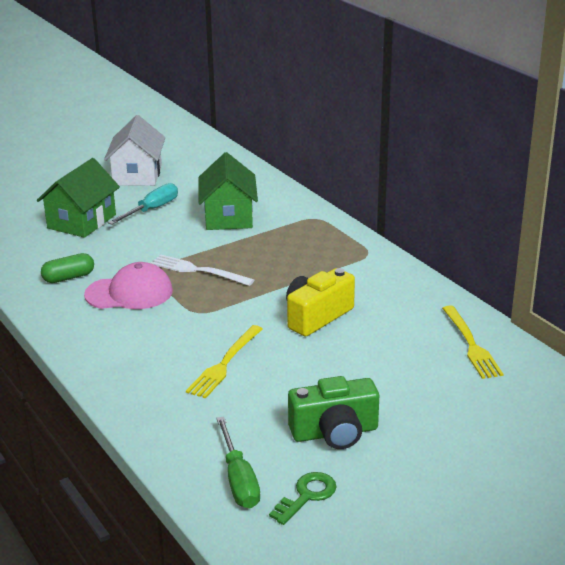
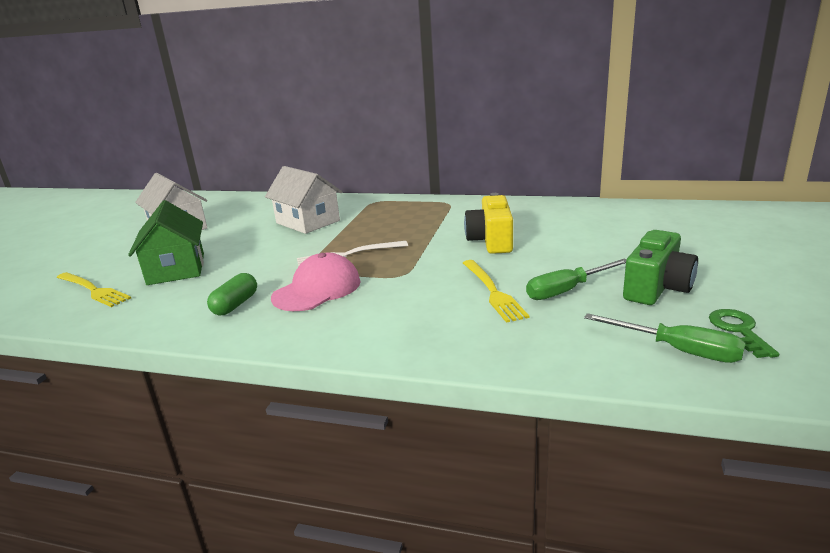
camera: 40 degrees left, 5 degrees down
turquoise screwdriver [108,183,178,225] -> none
green house [199,152,258,230] -> white house [265,166,342,234]
yellow fork [442,305,503,379] -> yellow fork moved to [57,272,131,307]
none -> green screwdriver [526,259,627,300]

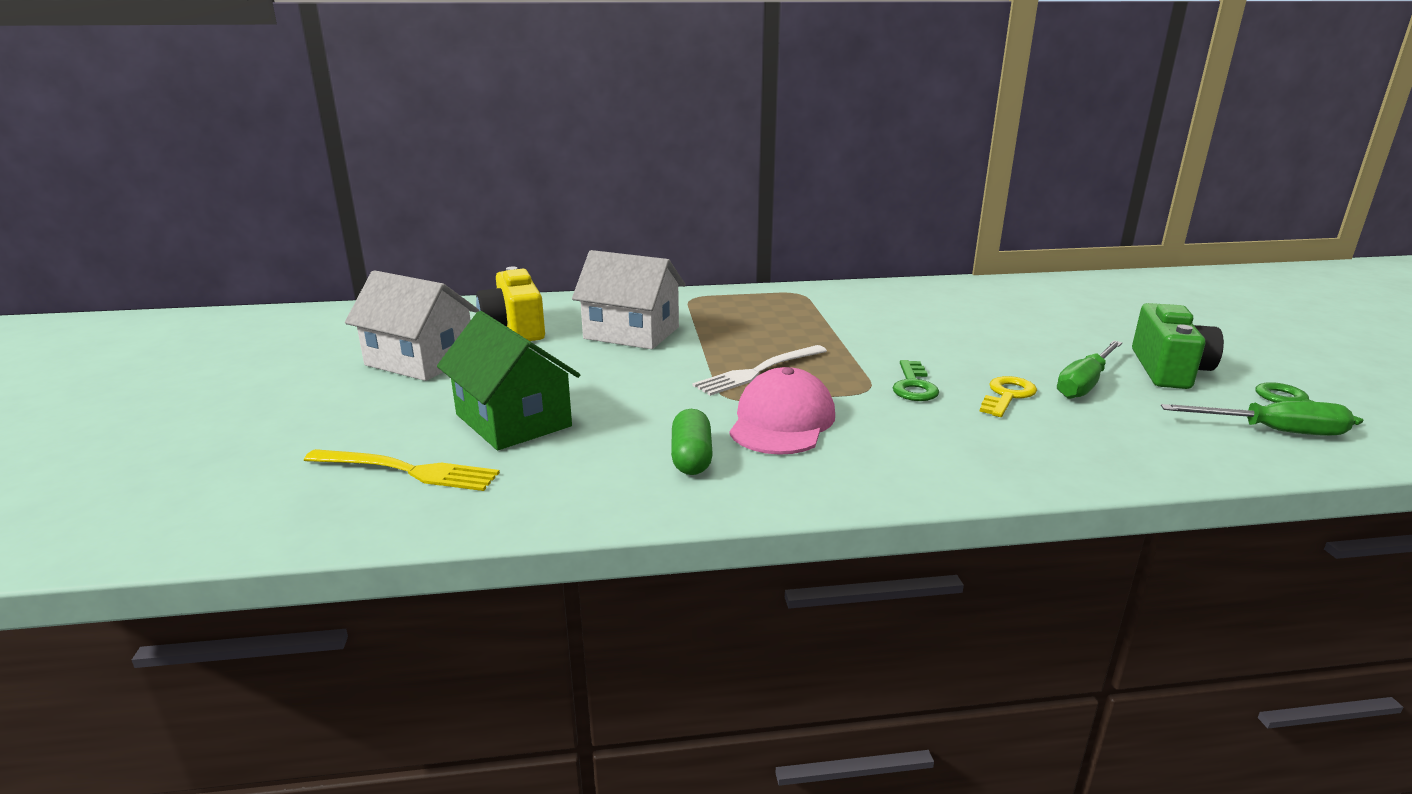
camera: 25 degrees left, 0 degrees up
yellow fork [463,260,529,323] -> yellow key [980,376,1037,417]
yellow camera [464,193,513,254] -> yellow camera moved to [476,267,545,341]
none -> green key [892,360,939,401]

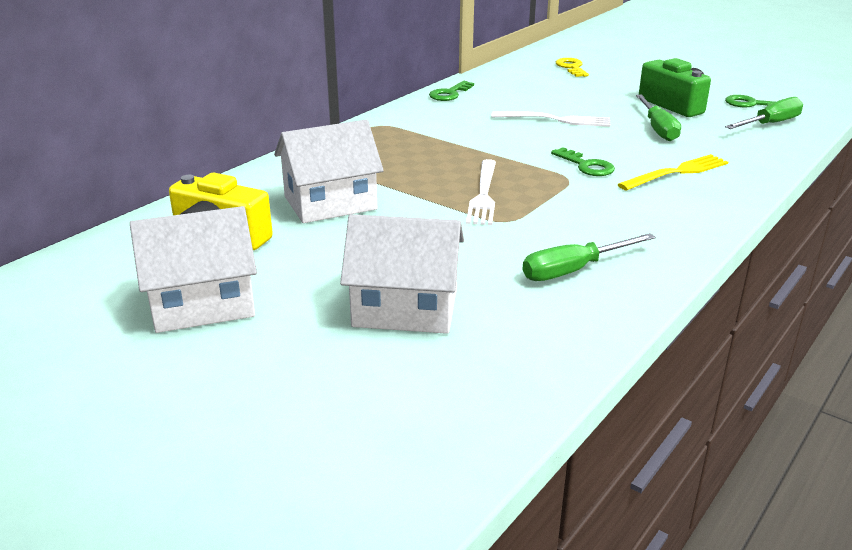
camera: 45 degrees left, 5 degrees up
yellow fork [304,449,500,491] -> yellow fork moved to [617,154,728,191]
green house [437,311,580,450] -> white house [340,214,464,334]
green capsule [671,409,713,475] -> green screwdriver [523,233,656,281]
pink cap [729,367,835,455] -> none
yellow key [980,376,1037,417] -> yellow key moved to [556,58,589,77]
none -> green key [429,81,474,101]
none -> white fork [492,112,610,127]

